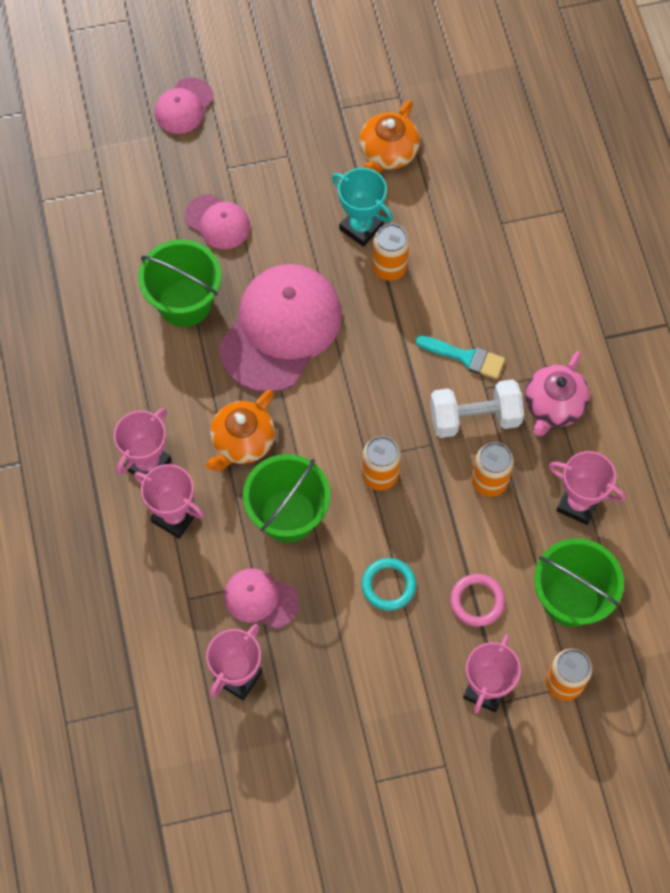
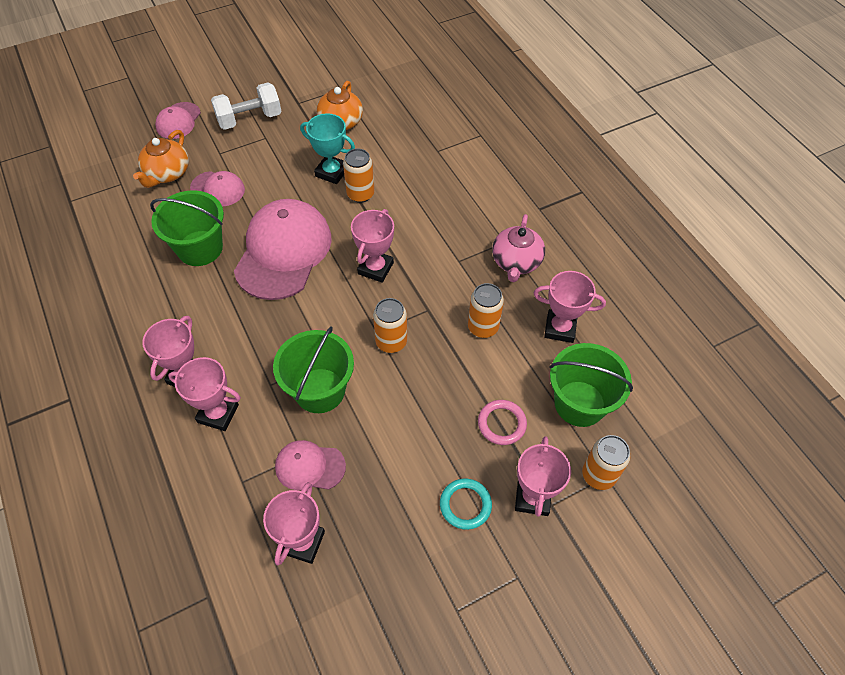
camera: 15 degrees left, 10 degrees down
orange teapot [206,390,275,471] -> orange teapot moved to [133,130,189,188]
turquoise ring [362,558,416,611] -> turquoise ring moved to [440,479,492,530]
turquoise brush [415,335,505,379] -> none
white dumbbell [430,379,524,438] -> white dumbbell moved to [211,82,281,130]
none -> pink trophy [351,209,394,283]

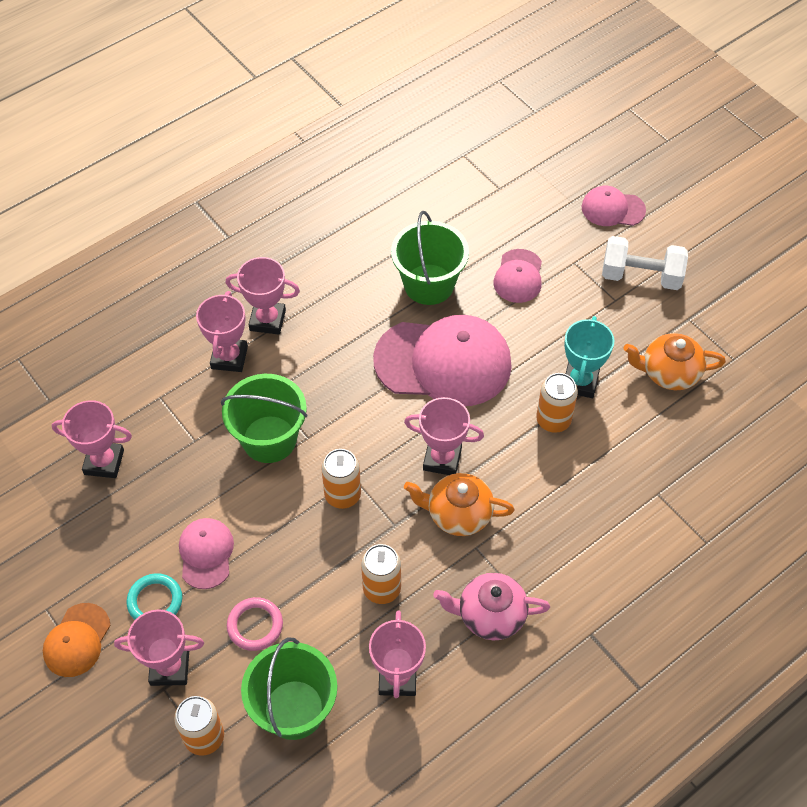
camera: 80 degrees right, 0 degrees up
orange teapot [133,130,189,188] -> orange teapot moved to [404,473,515,536]
white dumbbell [211,82,281,130] -> white dumbbell turned 45 degrees counterclockwise [602,236,688,290]
pink cap [275,440,346,490] -> pink cap moved to [179,518,234,589]
none -> orange cap [43,603,111,677]

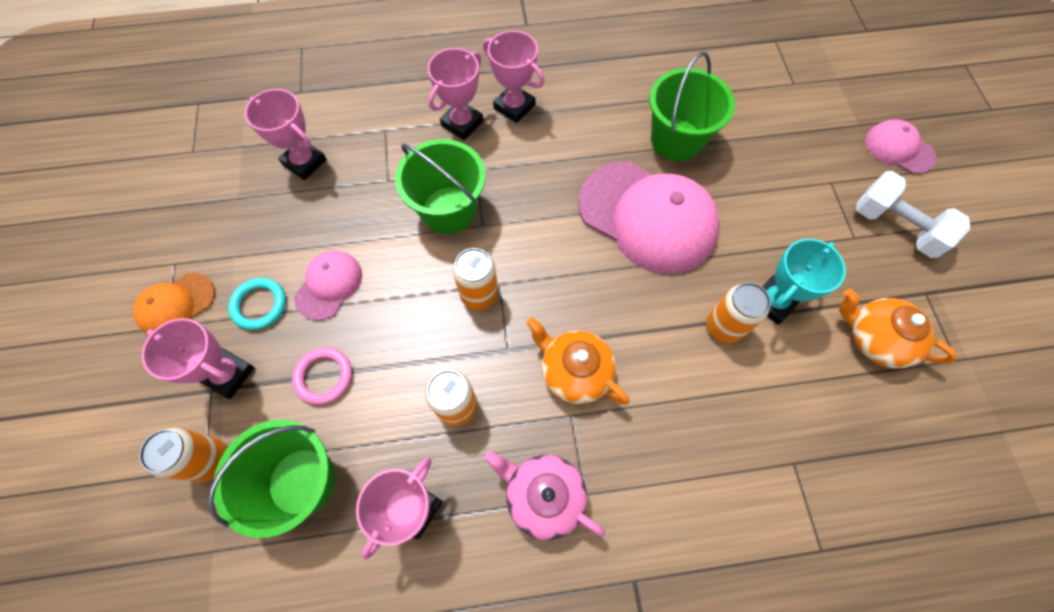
camera: 30 degrees right, 10 degrees up
pink trophy [404,397,484,475] -> none
pink cap [494,249,542,303] -> none

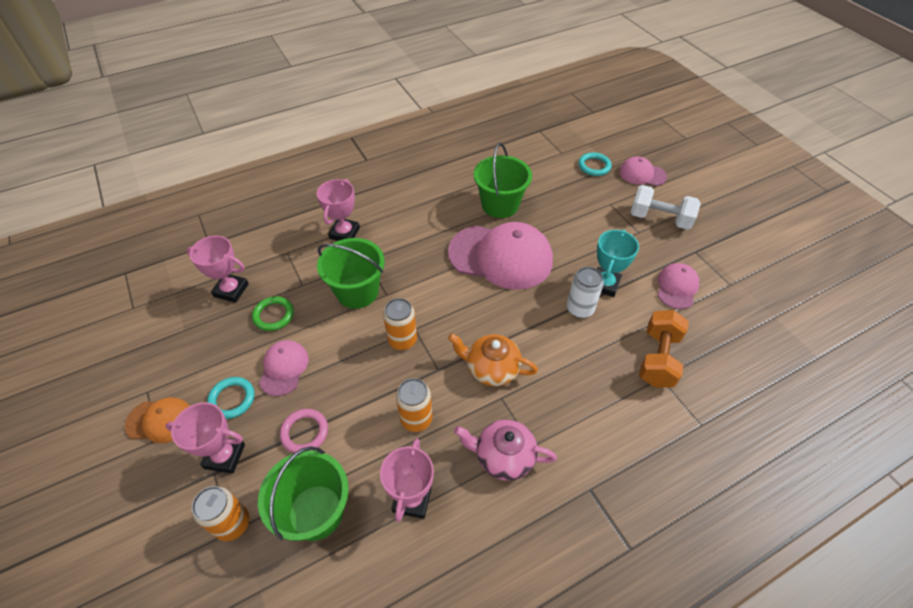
camera: 20 degrees left, 15 degrees down
orange cap [133,273,215,334] -> orange cap turned 120 degrees counterclockwise [125,397,190,443]
pink trophy [483,31,545,123] -> none
orange can [707,282,771,343] -> white can [567,267,604,318]
orange teapot [839,289,957,368] -> pink cap [658,263,699,309]
none -> green ring [252,296,294,331]
none -> turquoise ring [578,152,612,176]
none -> orange dumbbell [639,310,689,388]

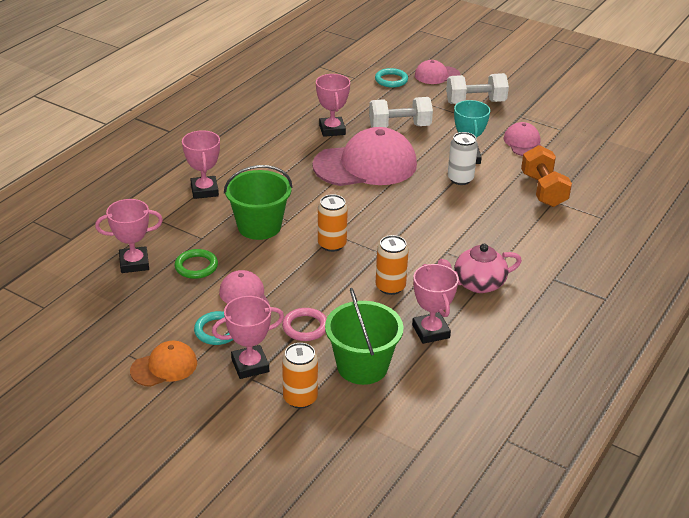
camera: 30 degrees left, 15 degrees down
orange teapot [448,333,538,386] -> none
green bucket [474,143,532,218] -> pink trophy [316,74,350,137]
none -> white dumbbell [369,97,433,128]

